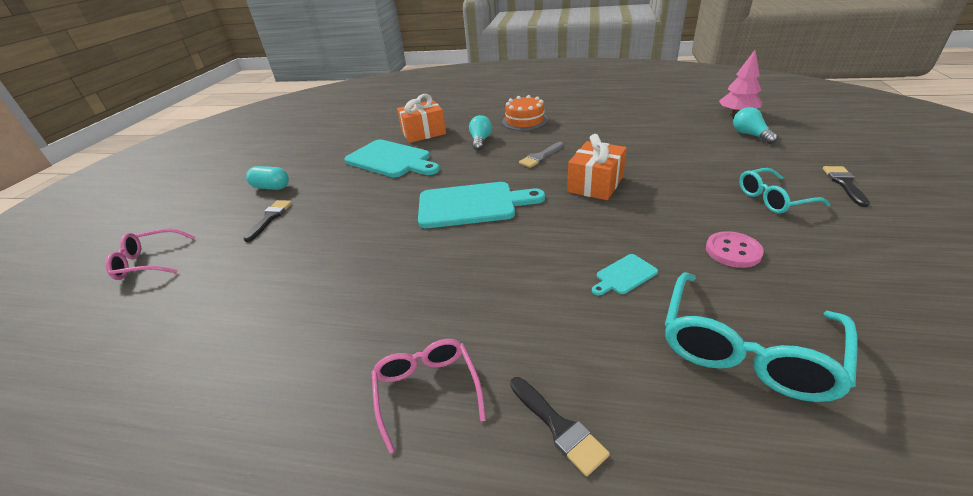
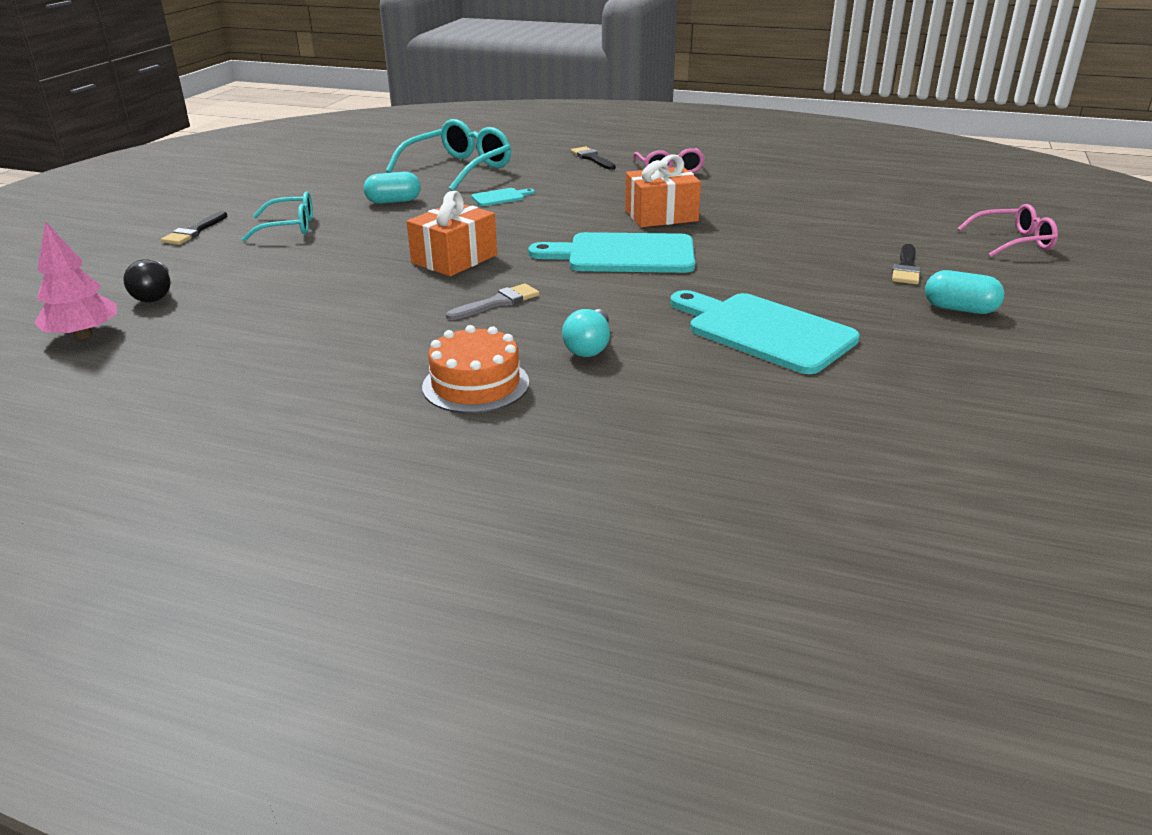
camera: 175 degrees left, 5 degrees down
orange gift [397,94,446,143] -> orange gift moved to [625,154,701,227]
pink button [706,231,764,268] -> turquoise capsule [364,172,421,204]
turquoise light bulb [733,107,778,144] -> black light bulb [123,259,170,302]

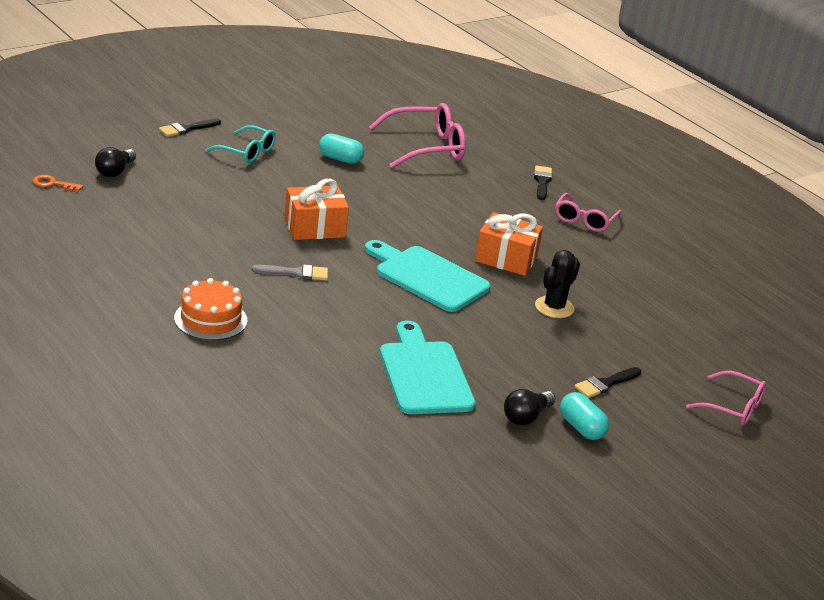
camera: 30 degrees right, 0 degrees up
pink tree [34,221,117,339] -> orange key [32,175,83,191]
turquoise glasses [386,119,511,191] -> pink glasses [369,103,466,168]
turquoise cutting board [471,188,535,206] -> none
turquoise light bulb [562,309,610,357] -> none
none -> black light bulb [504,389,556,425]
none -> black cactus [535,250,580,318]

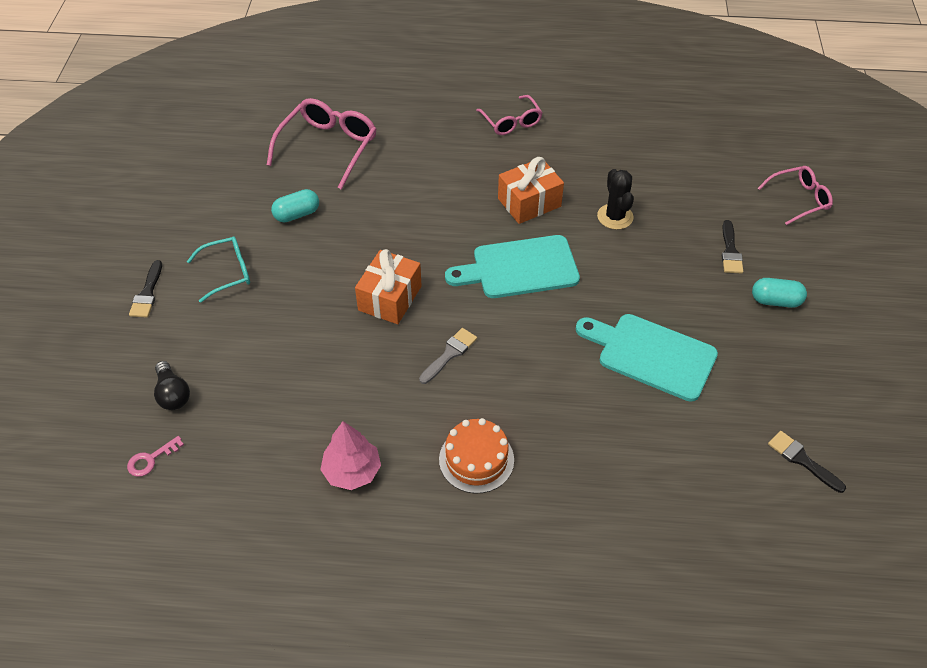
camera: 45 degrees left, 20 degrees up
orange key [32,175,83,191] -> pink key [127,436,184,477]
black light bulb [504,389,556,425] -> none
black brush [534,165,552,200] -> black brush moved to [768,431,846,493]
none -> pink tree [320,421,381,490]

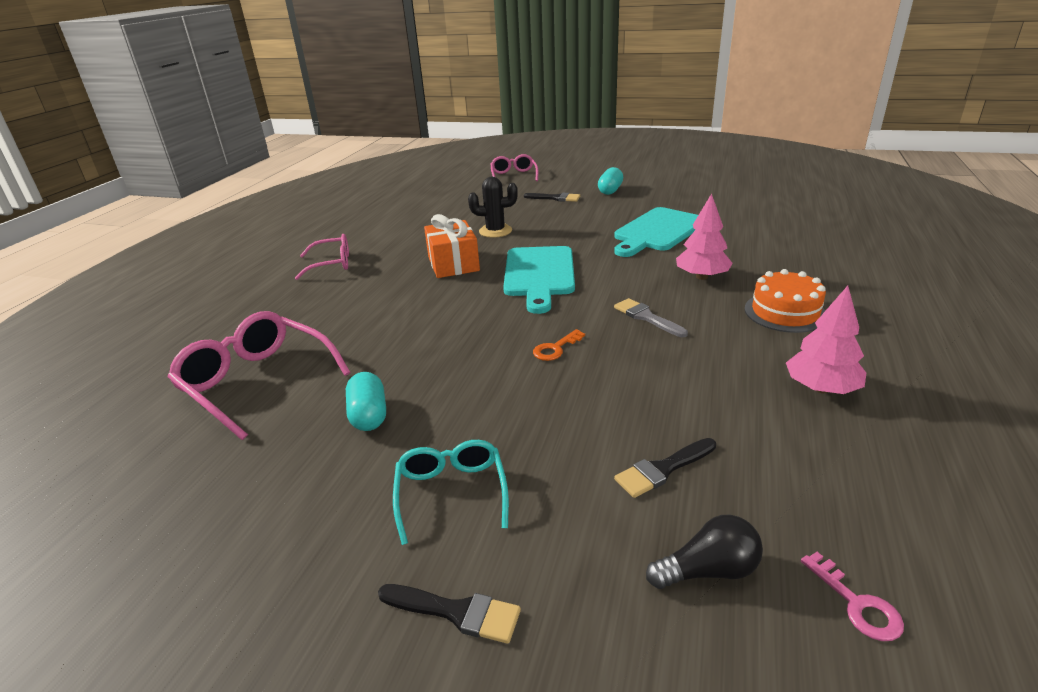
camera: 75 degrees left, 20 degrees down
orange gift [355,249,422,324] -> orange key [533,329,585,361]
black brush [768,431,846,493] -> black brush moved to [614,438,716,498]
none -> pink tree [676,194,733,280]

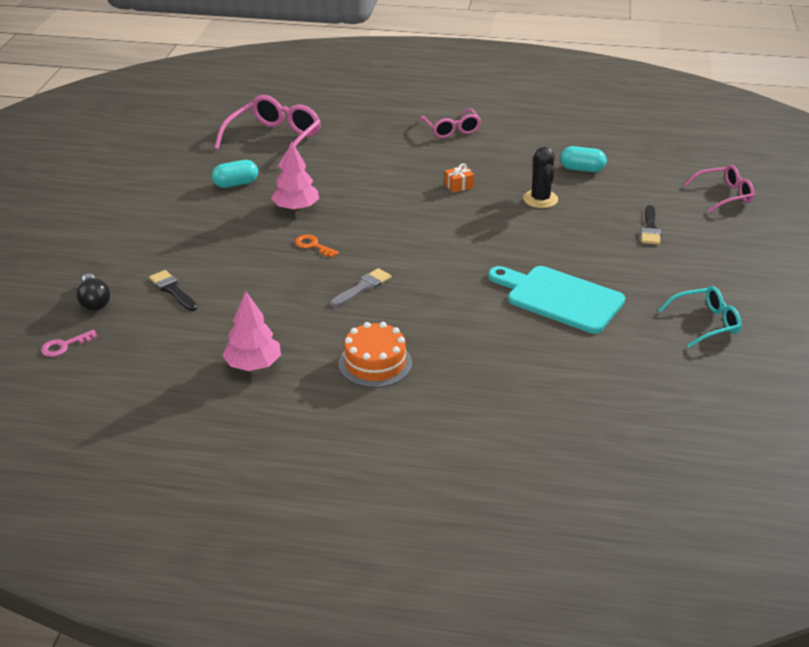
camera: 80 degrees right, 5 degrees up
black brush [378,584,521,644] -> none
turquoise glasses [393,440,509,545] -> turquoise glasses moved to [658,286,742,348]
orange gift [424,214,480,278] -> orange gift [445,163,474,193], size x0.48
turquoise cutting board [503,246,575,314] -> none
turquoise capsule [598,167,623,195] -> turquoise capsule moved to [561,146,606,172]
pink tree [676,194,733,280] -> pink tree moved to [271,141,319,211]

